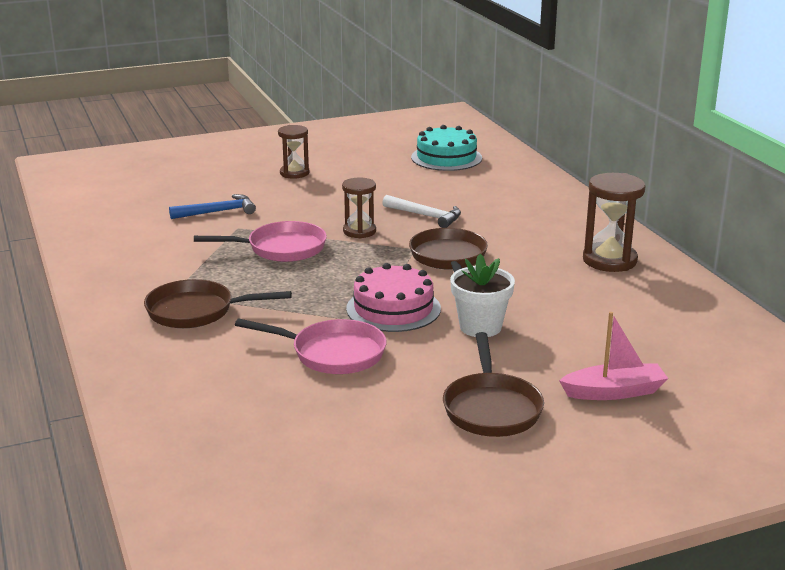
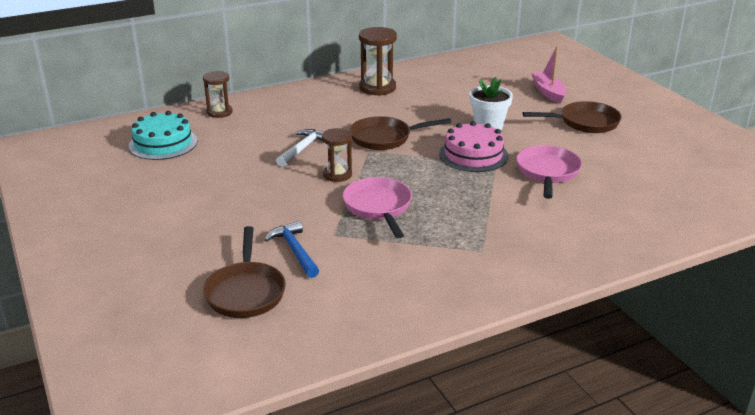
camera: 95 degrees left, 5 degrees up
brown pan [144,279,292,328] -> brown pan moved to [203,226,286,318]
brown hourglass [278,125,309,179] -> brown hourglass moved to [203,71,233,118]

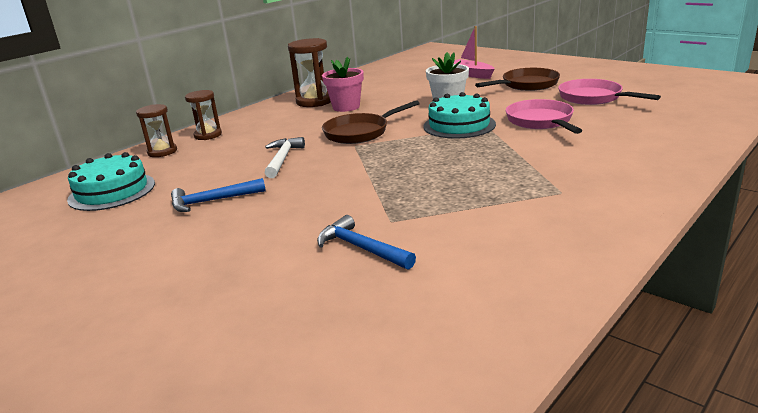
camera: 20 degrees left, 5 degrees down
brown pan [203,226,286,318] -> none
brown hourglass [322,128,352,182] -> brown hourglass moved to [185,90,222,140]
pink pan [343,177,412,238] -> pink pan moved to [558,79,661,105]
pink cake [439,121,508,172] -> turquoise cake [423,92,496,139]
none -> blue hammer [171,178,266,212]
none -> pink flower pot [322,57,364,112]

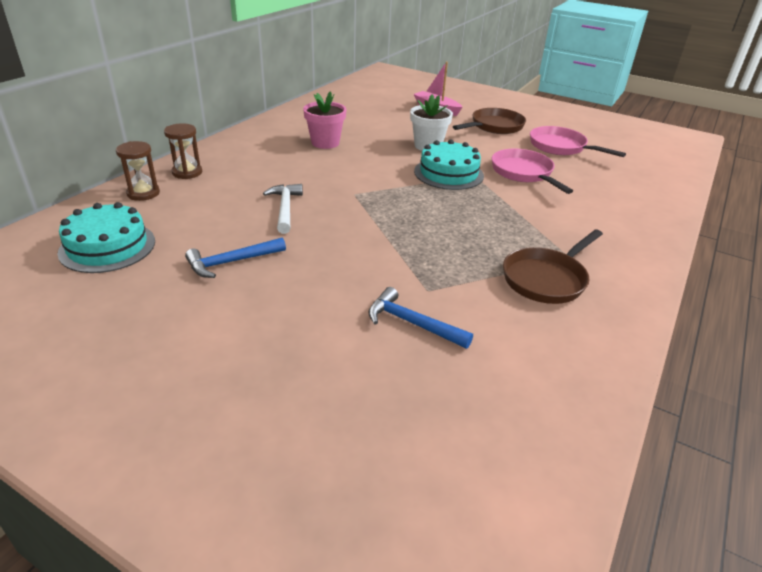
camera: 15 degrees left, 10 degrees up
brown hourglass [288,38,331,107] -> none
brown pan [322,100,420,144] -> brown pan moved to [503,229,603,304]

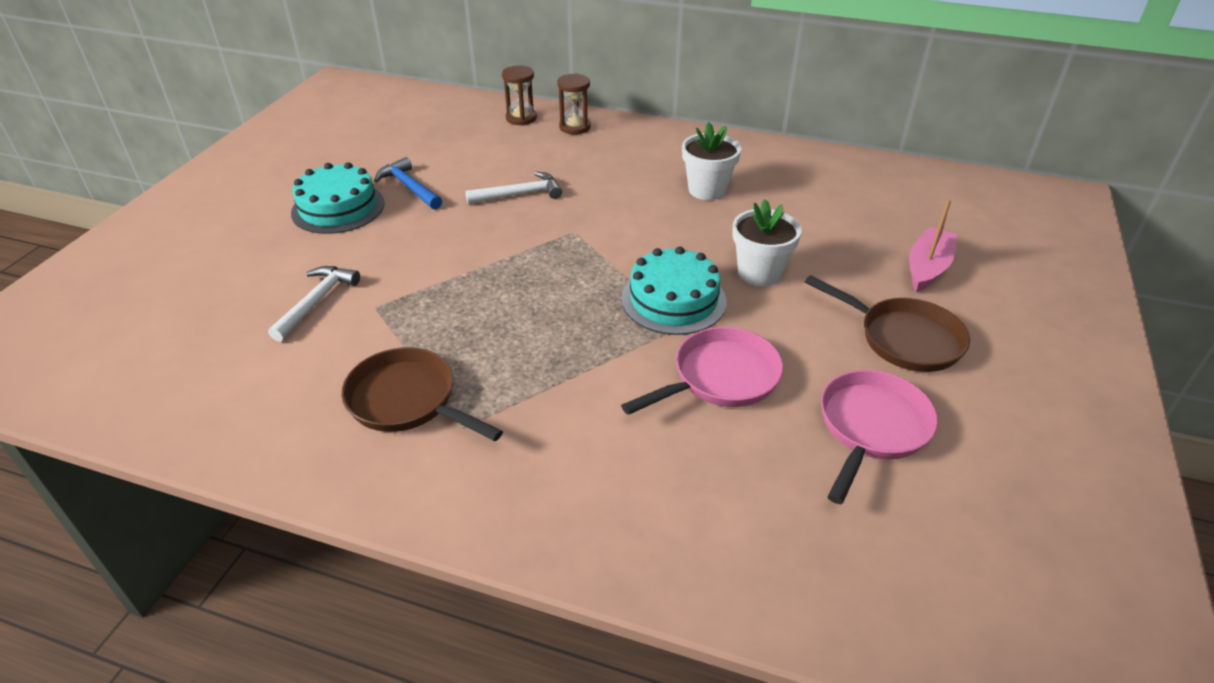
camera: 80 degrees right, 5 degrees up
turquoise cake [58,202,155,273] -> turquoise cake moved to [291,162,385,234]
pink flower pot [303,91,347,149] -> white flower pot [682,122,741,200]
blue hammer [368,287,473,349] -> white hammer [268,266,360,342]

